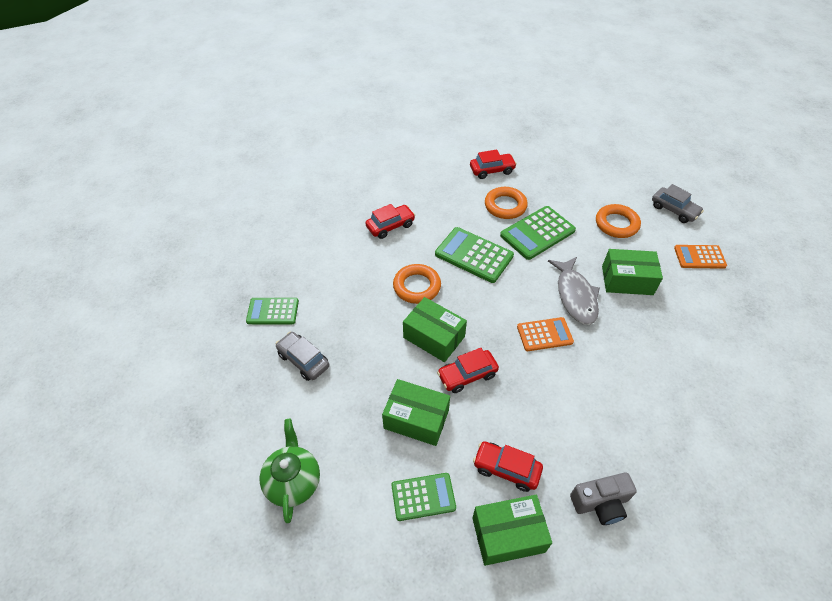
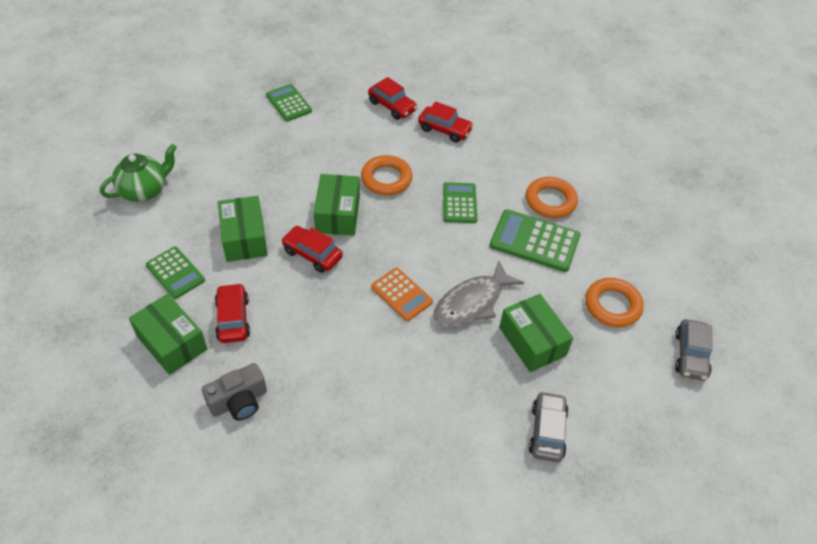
camera: 55 degrees right, 0 degrees up
grey car [275,332,329,381] -> grey car moved to [529,391,569,462]
green calculator [435,227,514,283] -> green calculator [443,182,477,223], size x0.65
red car [470,150,517,179] -> red car moved to [368,77,418,120]
grey camera [570,472,637,525] -> grey camera turned 75 degrees counterclockwise [202,363,267,421]
orange calculator [674,245,727,269] -> none

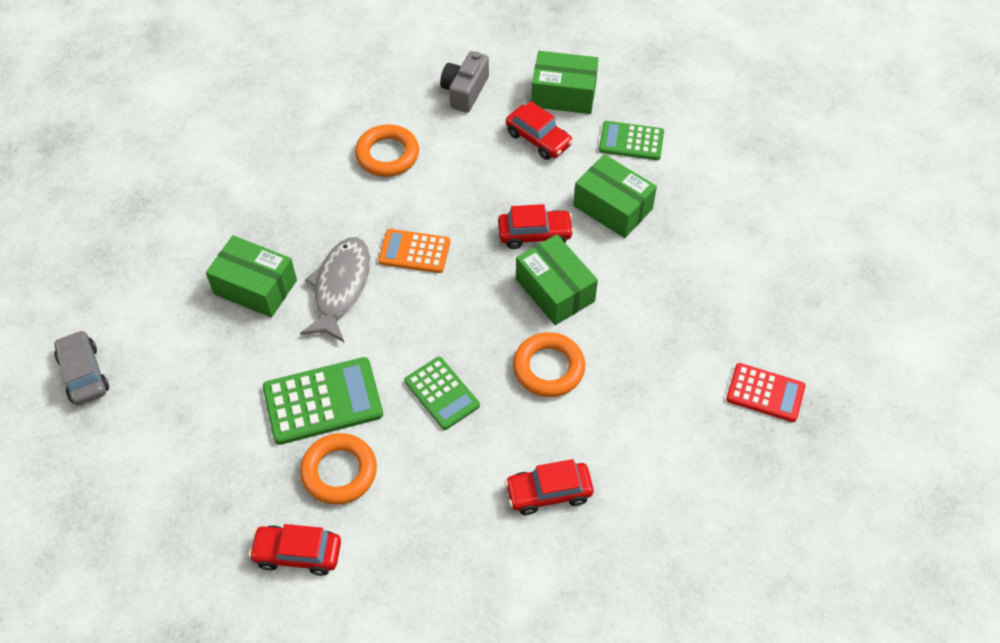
camera: 145 degrees right, 5 degrees up
green teapot [100,144,177,202] -> none
green calculator [266,84,312,121] -> red calculator [726,363,806,422]
red car [368,77,418,120] -> red car moved to [249,524,341,576]
grey car [529,391,569,462] -> none
orange ring [585,278,644,327] -> orange ring moved to [355,124,419,177]

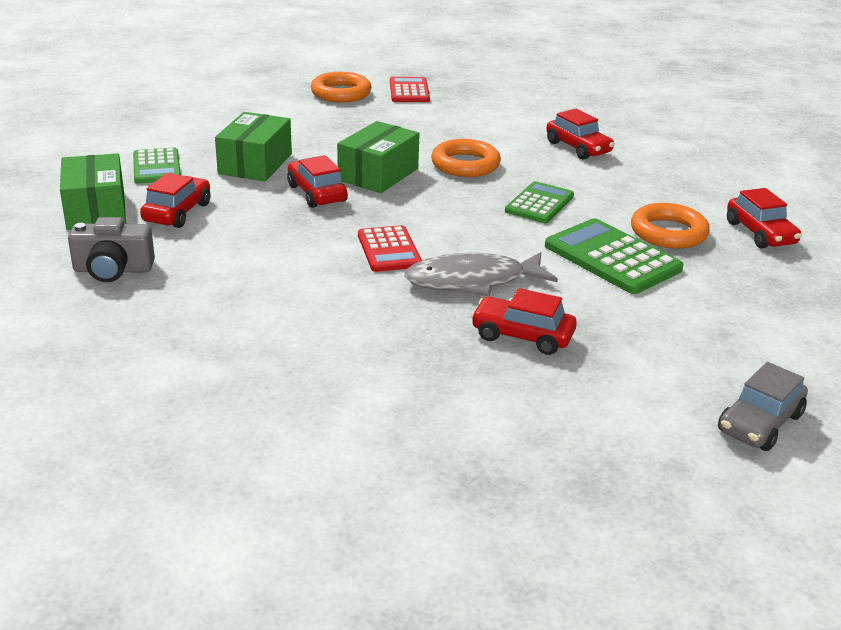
camera: 115 degrees left, 25 degrees down
green box [206,235,297,318] -> red car [471,288,577,355]
orange ring [355,124,419,177] -> orange ring moved to [311,72,371,103]
orange calculator [378,229,450,273] -> red calculator [358,225,422,272]

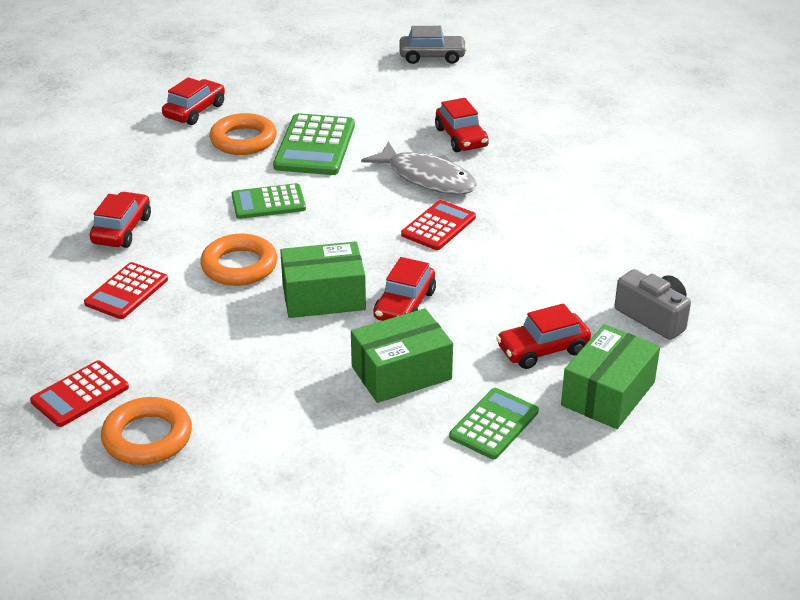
camera: 130 degrees left, 5 degrees up
none -> red calculator [84,262,168,319]

